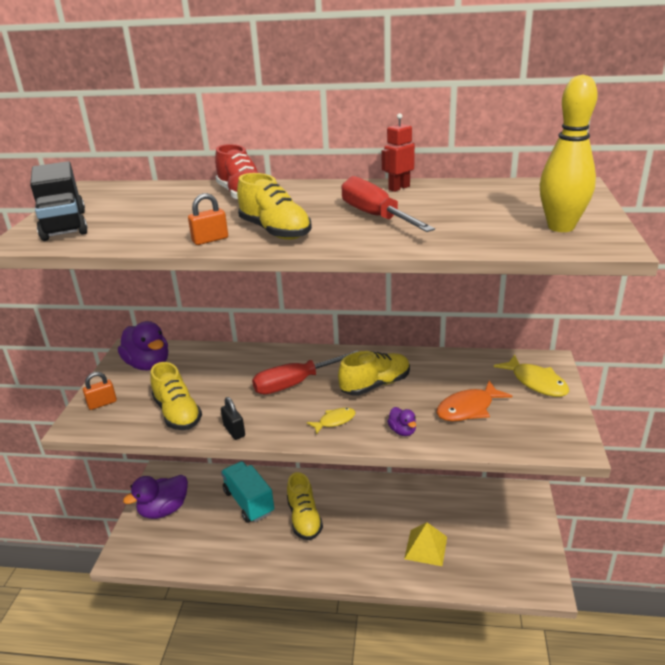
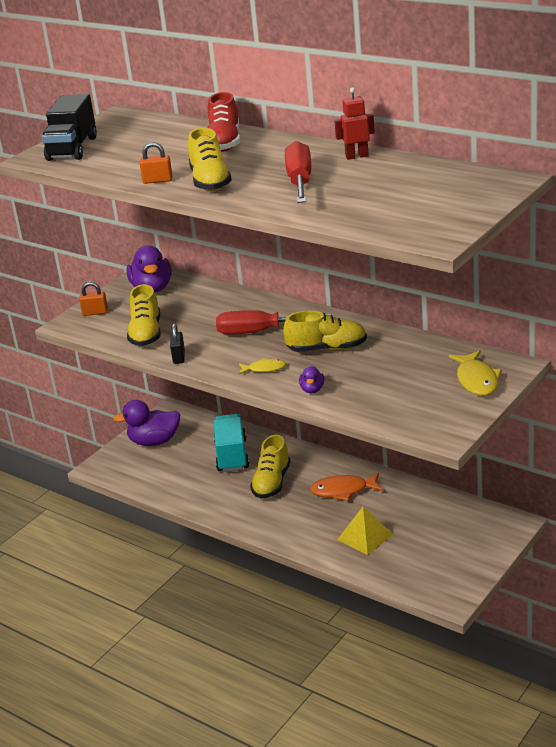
camera: 30 degrees right, 0 degrees up
orange fish [437,380,512,421] -> orange fish moved to [310,473,383,501]
yellow bowling pin [540,75,598,232] -> none

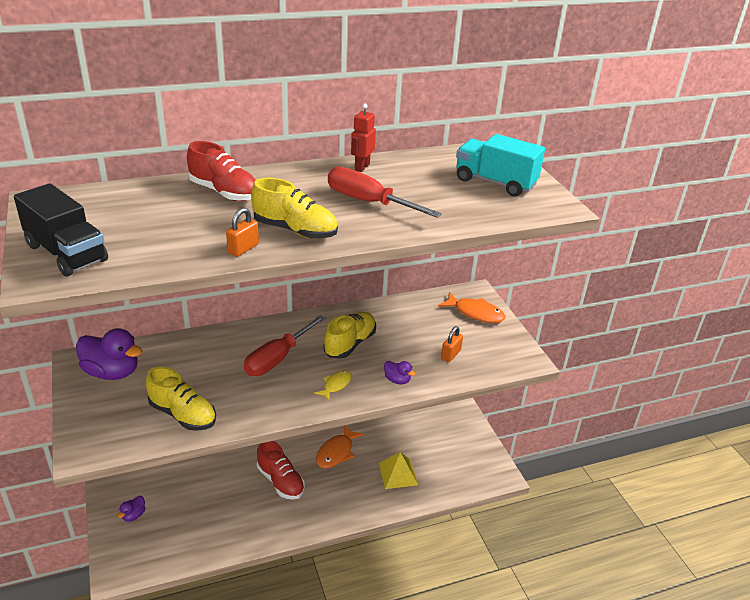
camera: 60 degrees left, 5 degrees up
orange padlock [79,282,108,316] -> orange padlock moved to [441,326,463,362]
purple duck [113,400,181,446] -> purple duck [118,496,145,522], size x0.48
black padlock [170,323,185,364] -> none
turquoise truck [213,414,249,472] -> turquoise truck moved to [456,134,545,197]
yellow shoe [250,435,290,499] -> red shoe [257,441,305,500]
yellow fish [449,350,502,396] -> orange fish [438,292,506,323]

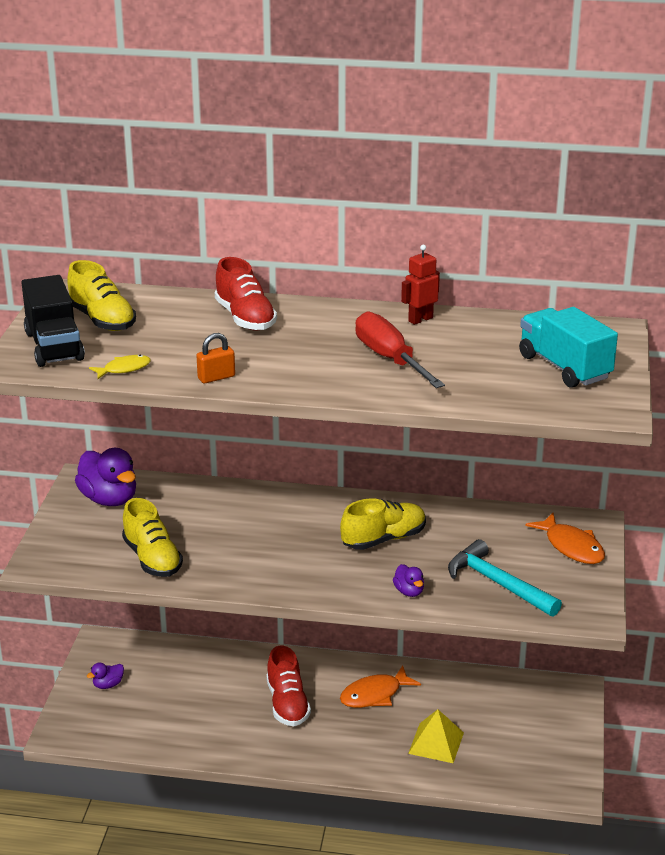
camera: 30 degrees right, 5 degrees down
red screwdriver [244,315,326,376] -> none
yellow shoe [251,178,338,239] -> yellow shoe moved to [67,260,136,331]
yellow fish [314,370,352,401] -> yellow fish moved to [89,355,151,379]
orange padlock [441,326,463,362] -> turquoise hammer [448,539,562,617]

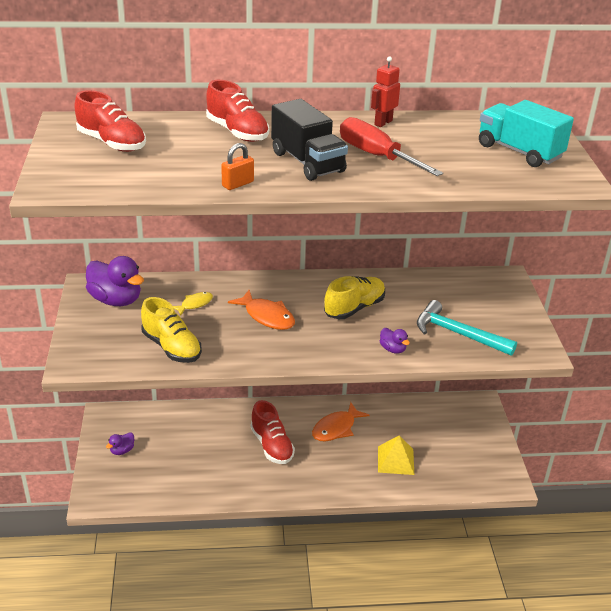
camera: 15 degrees left, 5 degrees up
black truck [21,275,85,367] -> black truck moved to [271,99,348,181]
yellow shoe [67,260,136,331] -> red shoe [75,90,146,152]
yellow fish [89,355,151,379] -> yellow fish moved to [173,292,213,315]
orange fish [525,513,605,564] -> orange fish moved to [228,290,295,330]

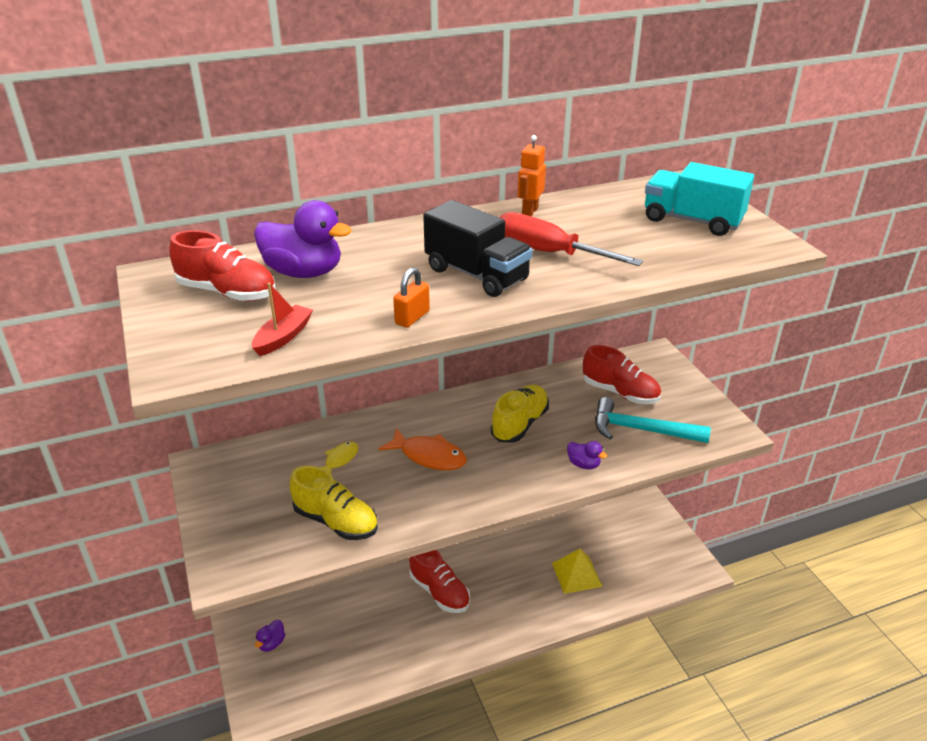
camera: 15 degrees left, 0 degrees up
purple duck [86,256,144,306] -> purple duck moved to [254,200,352,278]
red shoe [206,80,269,142] -> red shoe moved to [583,345,661,404]
orange fish [312,402,370,441] -> none
red robot [371,56,400,127] -> orange robot [518,135,546,217]
none -> red boat [252,283,313,356]

